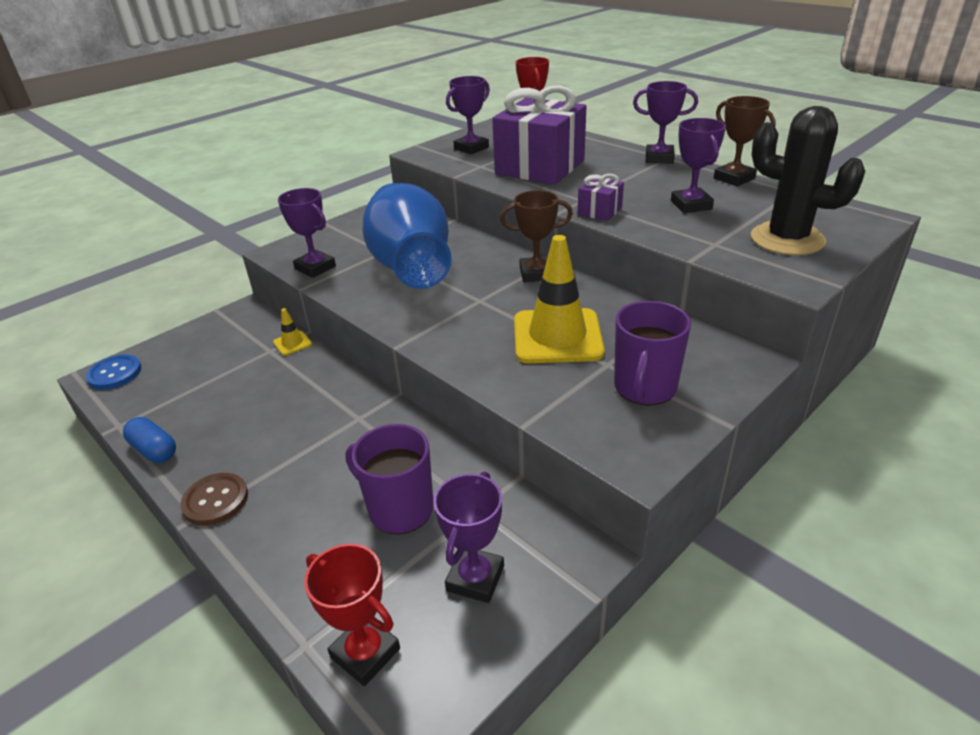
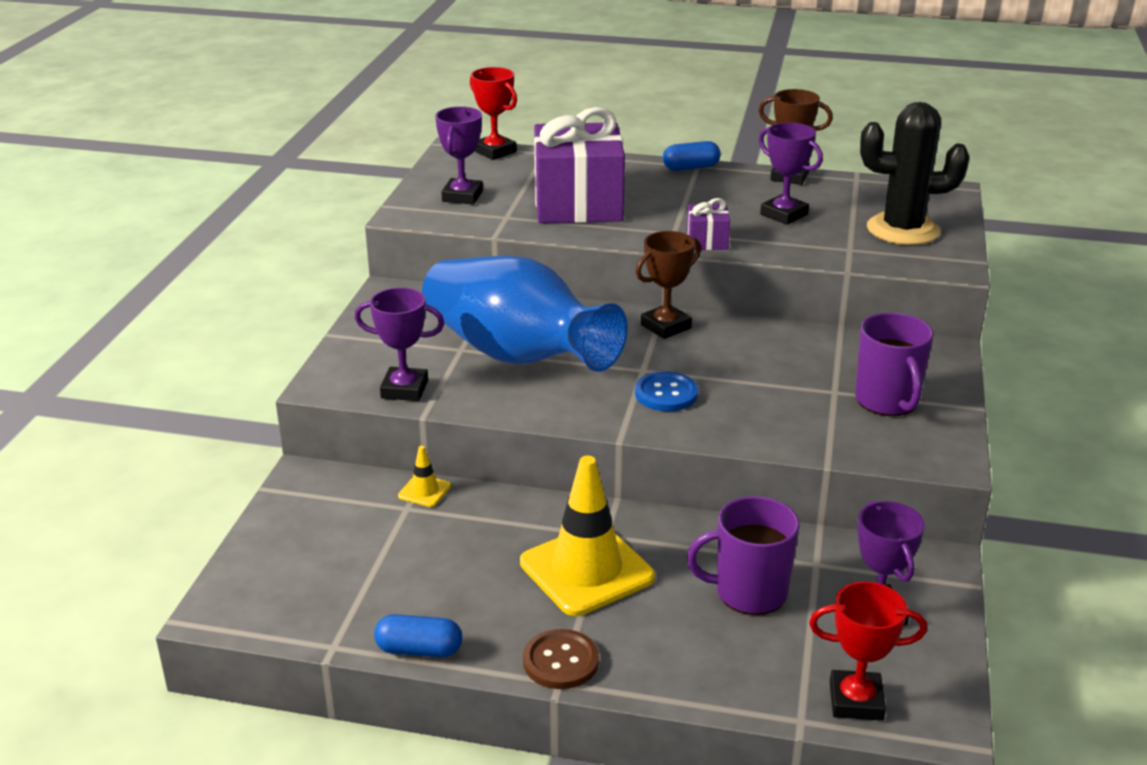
camera: 35 degrees left, 5 degrees down
blue button [86,354,142,390] -> blue button moved to [635,371,698,411]
yellow traffic cone [514,235,605,363] -> yellow traffic cone moved to [520,456,655,616]
purple trophy [633,81,698,163] -> blue capsule [662,141,721,171]

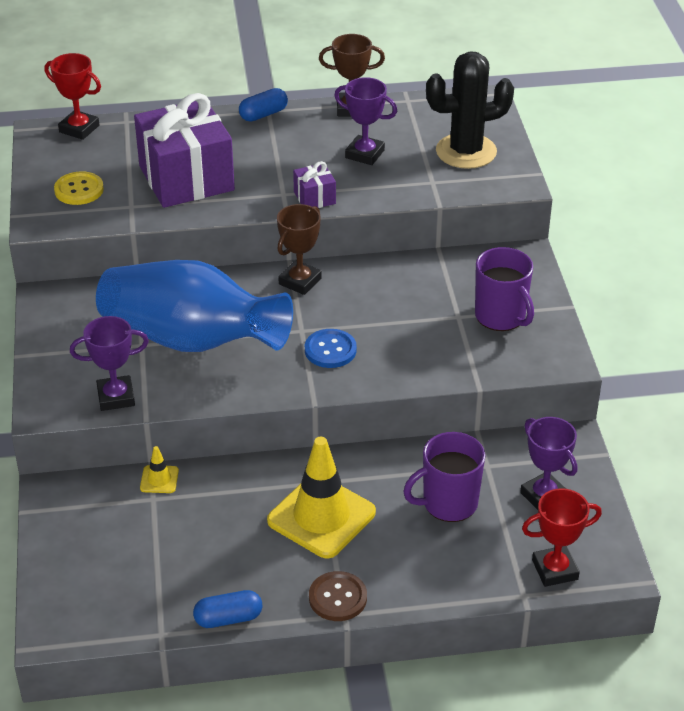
camera: 20 degrees left, 10 degrees up
purple trophy [435,106,483,205] -> yellow button [54,171,104,205]

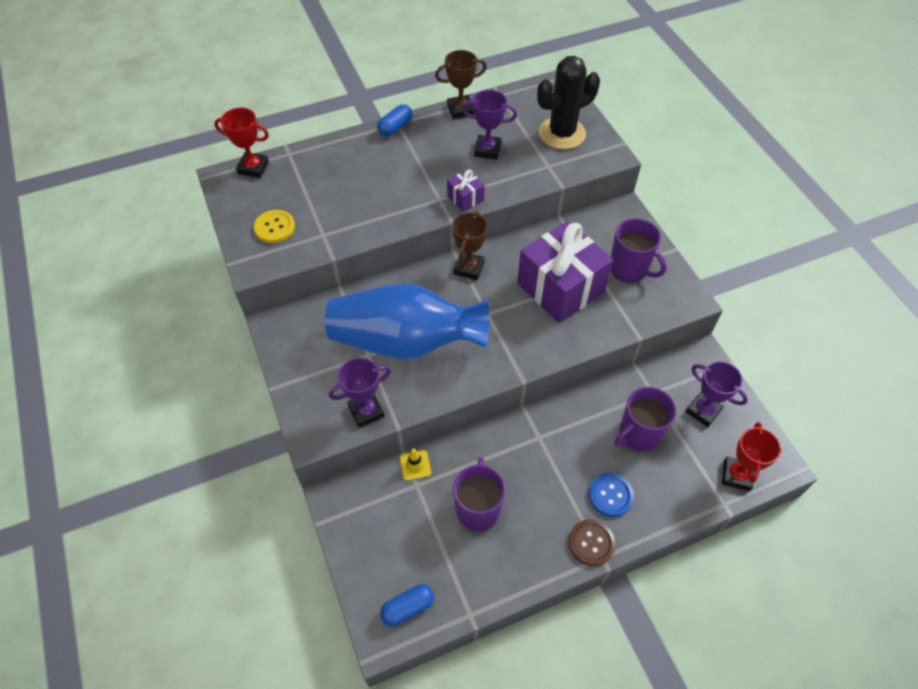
camera: 15 degrees left, 15 degrees up
purple gift [134,93,235,208] -> purple gift moved to [517,221,613,323]
blue capsule [193,590,262,628] -> blue capsule moved to [380,584,434,626]
yellow traffic cone [267,437,376,559] -> none
blue button [305,329,357,368] -> blue button moved to [589,473,634,517]
red trophy [522,488,602,587] -> red trophy turned 45 degrees counterclockwise [722,422,781,491]
none -> purple mug [453,457,506,531]

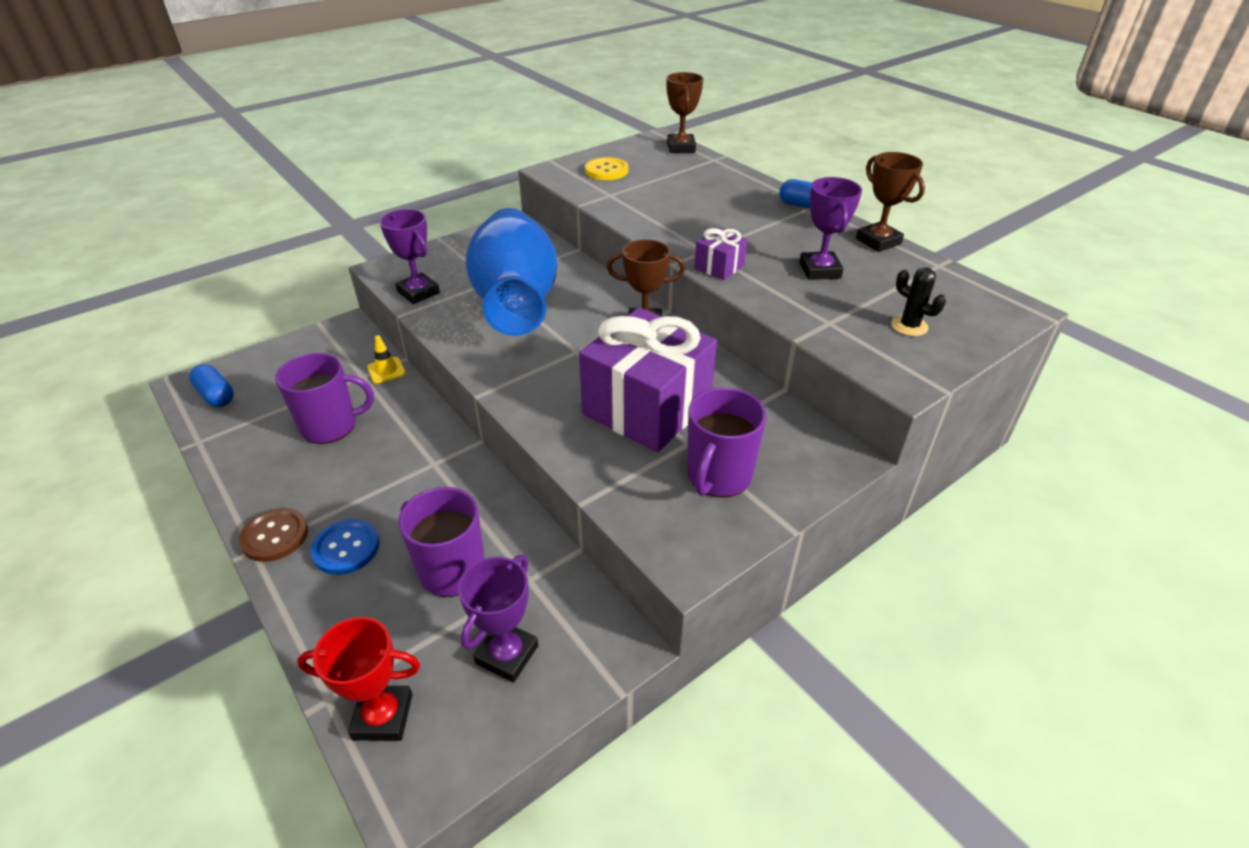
camera: 75 degrees right, 15 degrees down
red trophy [214,108,269,178] -> brown trophy [666,72,703,153]
black cactus [537,56,600,150] -> black cactus [891,267,946,336], size x0.46

